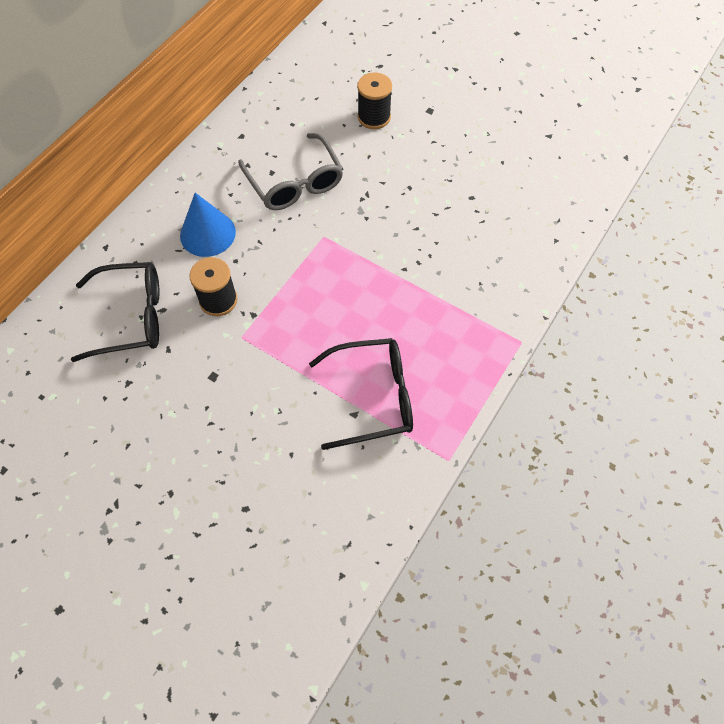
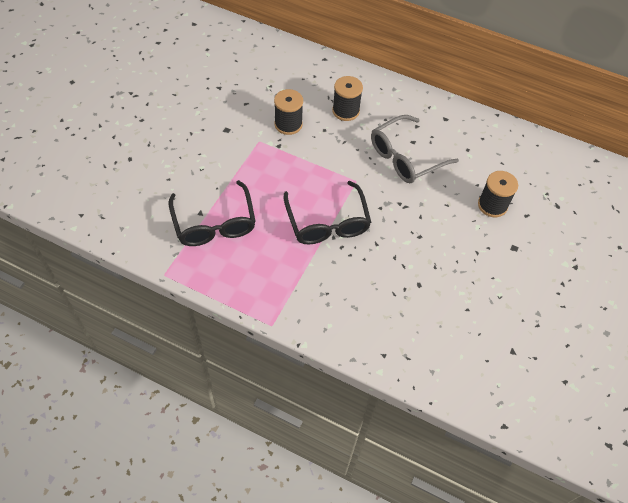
camera: 80 degrees right, 5 degrees down
black glasses [71,262,160,362] -> black glasses moved to [284,181,371,244]
blue cone [180,193,236,257] -> black spool [332,76,363,121]

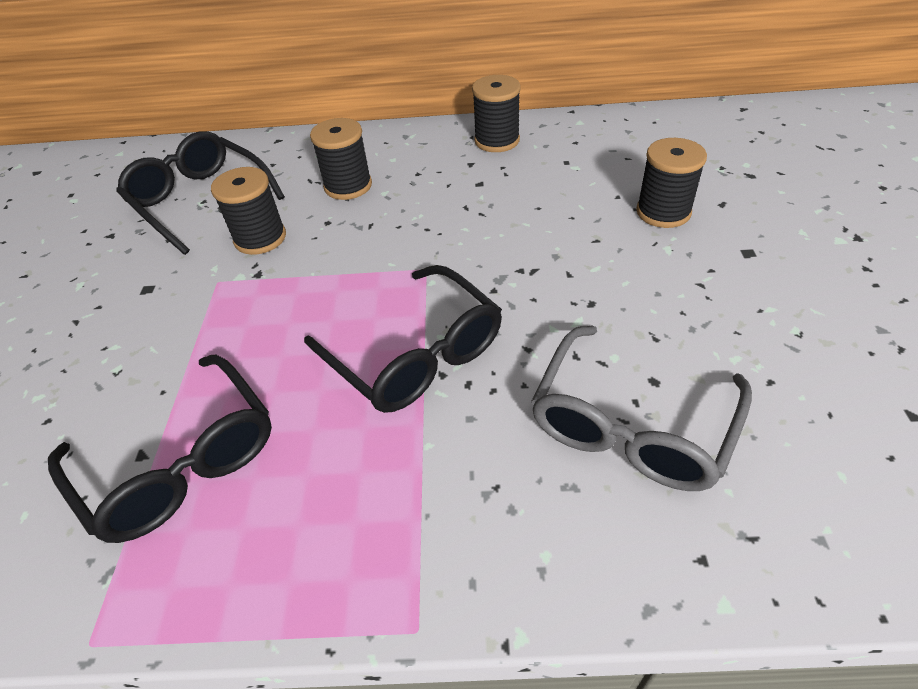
camera: 20 degrees left, 10 degrees down
grey glasses [371,115,459,183] -> grey glasses moved to [531,326,752,491]
none -> black glasses [116,131,285,255]
none -> black spool [472,75,521,152]

